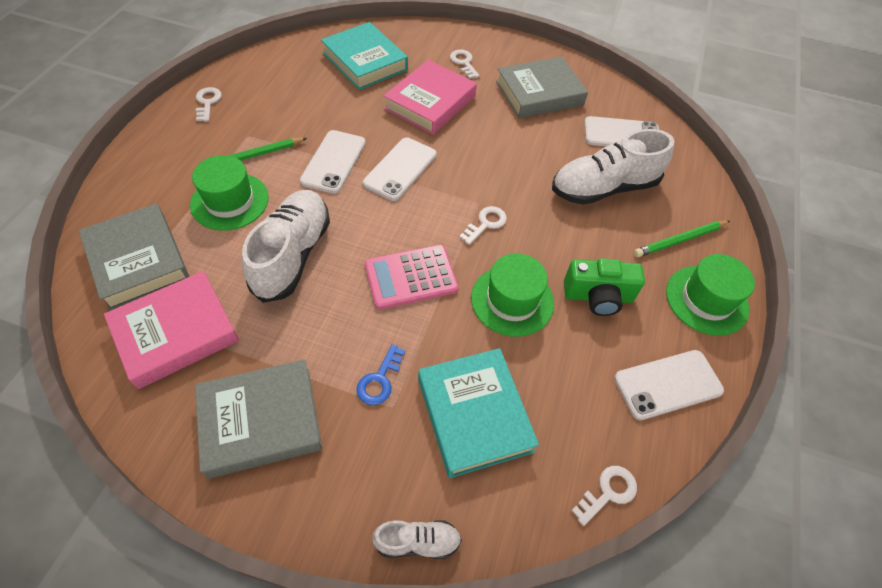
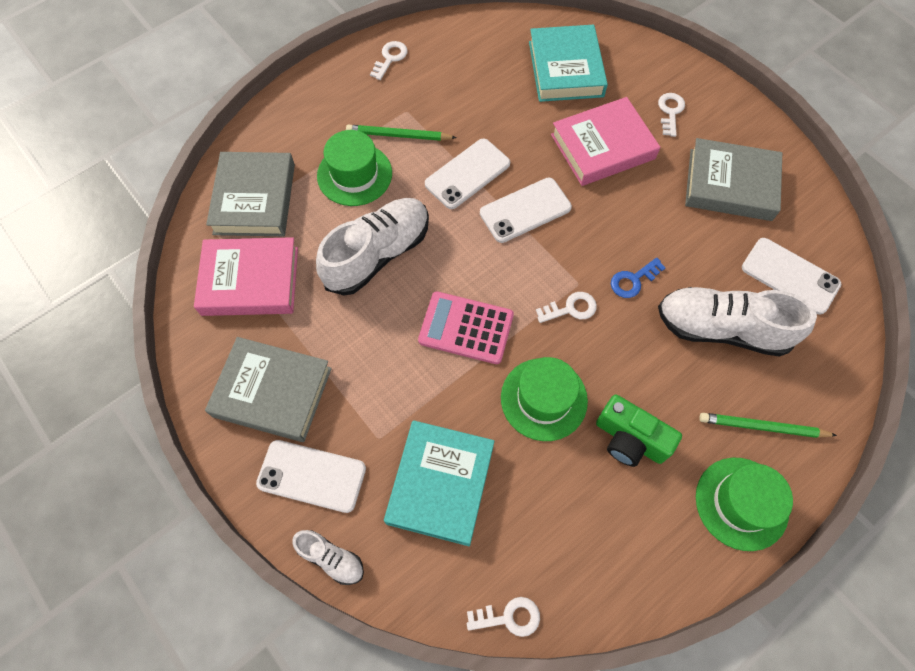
camera: 35 degrees right, 10 degrees up
blue key [356,344,405,405] -> blue key moved to [611,258,665,298]
white phone [614,350,724,420] -> white phone moved to [256,440,366,513]

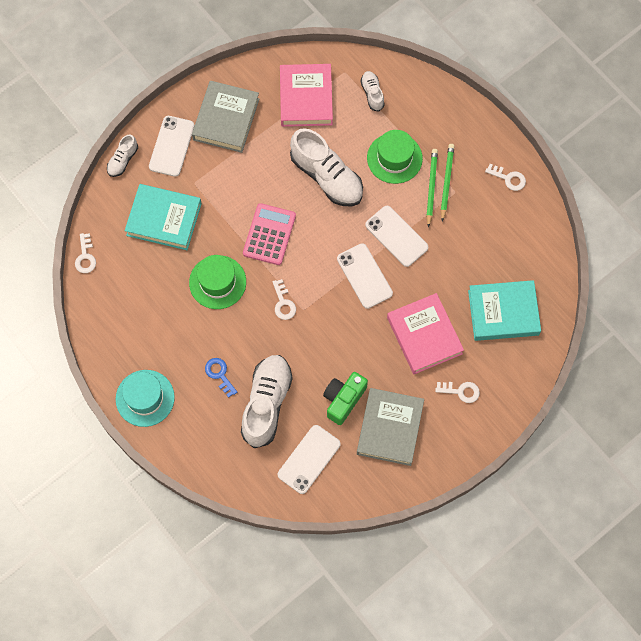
camera: 90 degrees right, 5 degrees up
grey book [206,152,295,236] -> white shoe [360,71,385,112]
green camera [596,394,682,467] -> green camera moved to [323,372,368,425]
blue key [611,258,665,298] -> blue key moved to [205,358,237,398]
green hat [696,458,793,551] -> turquoise hat [116,370,175,427]
green pencil [699,413,837,438] -> green pencil moved to [440,144,455,222]

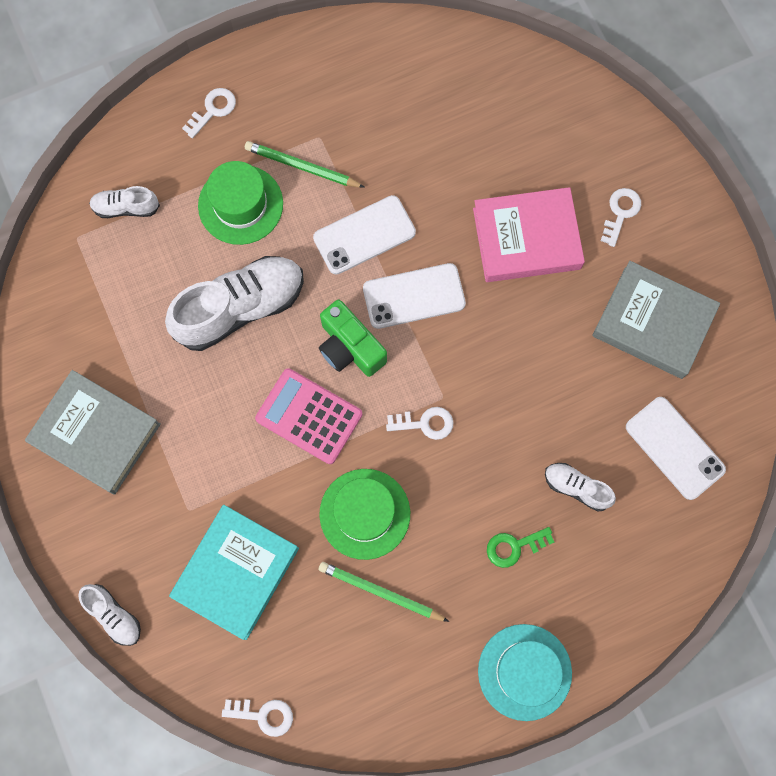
camera: 75 degrees left, 5 degrees up
white phone [149,116,195,177] -> none
blue key [205,358,237,398] -> green key [487,527,554,568]
white shoe [241,355,293,448] -> white shoe [545,463,616,512], size x0.49
pink book [280,64,333,127] -> none
green camera [323,372,368,425] -> green camera moved to [319,299,387,377]
green pencil [440,144,455,222] -> green pencil moved to [319,562,449,622]
turquoise book [468,280,541,341] -> none
white key [485,164,526,191] -> white key moved to [182,88,236,139]

